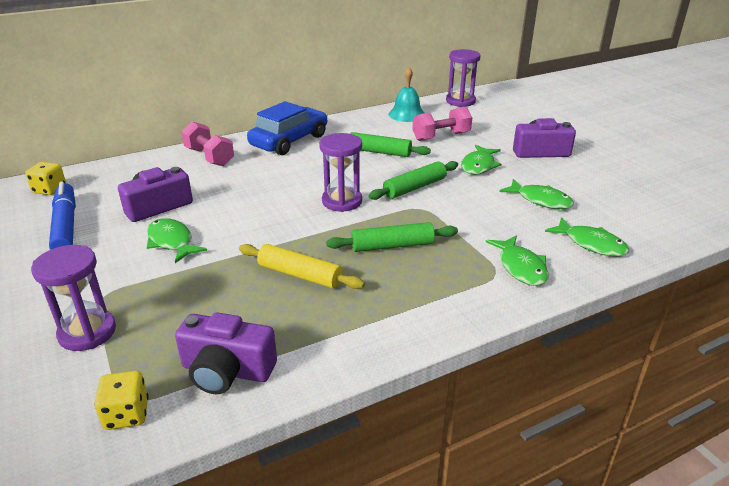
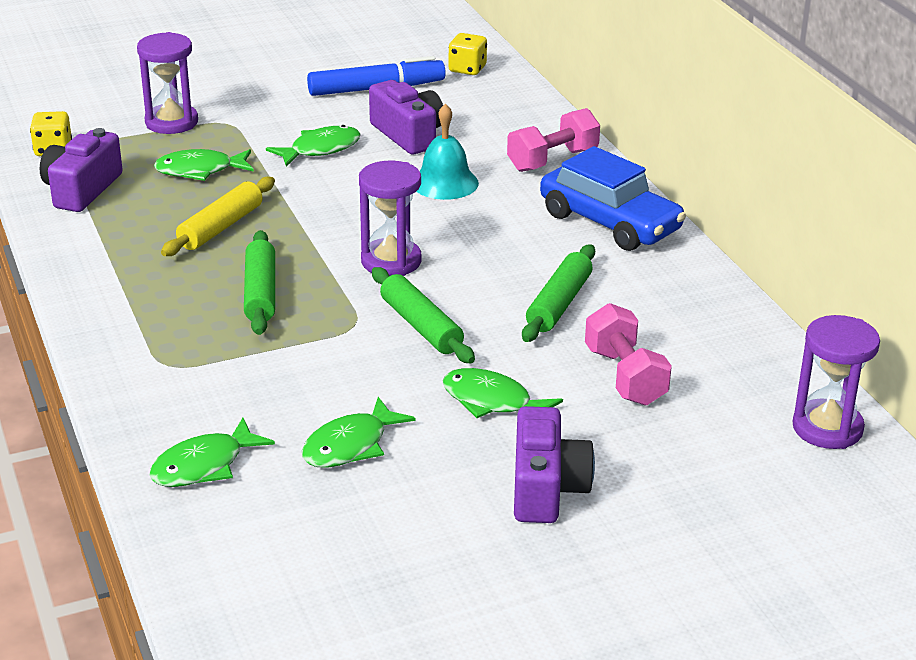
camera: 95 degrees right, 0 degrees up
turquoise bell [389,67,424,122] -> turquoise bell moved to [416,103,479,200]
green fish [486,235,549,286] -> green fish moved to [154,149,254,181]

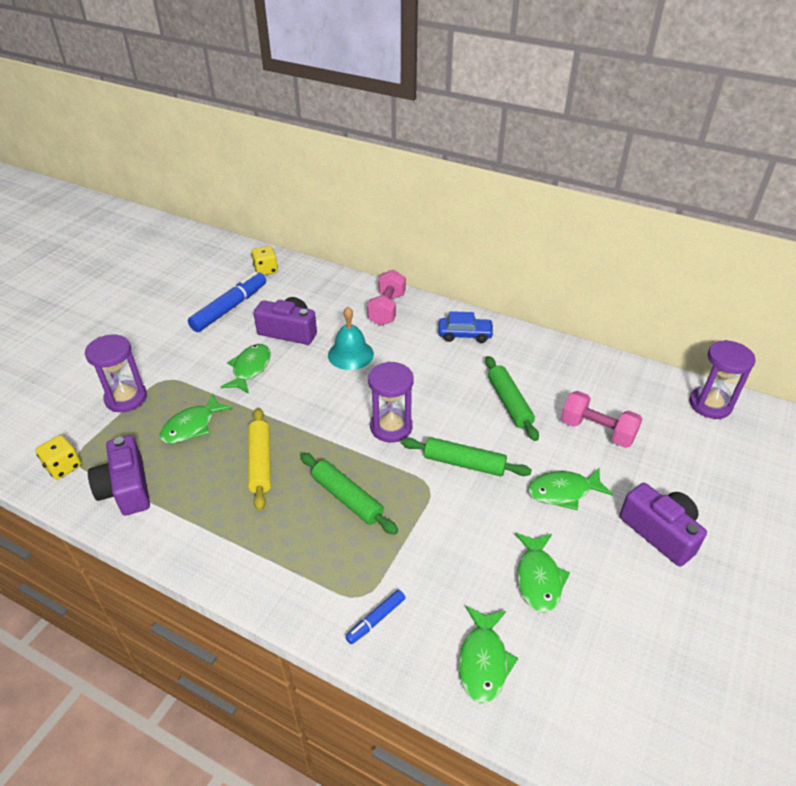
camera: 40 degrees left, 10 degrees up
blue car [540,146,686,251] -> blue car [438,311,494,343], size x0.58
none -> blue marker [345,590,405,644]

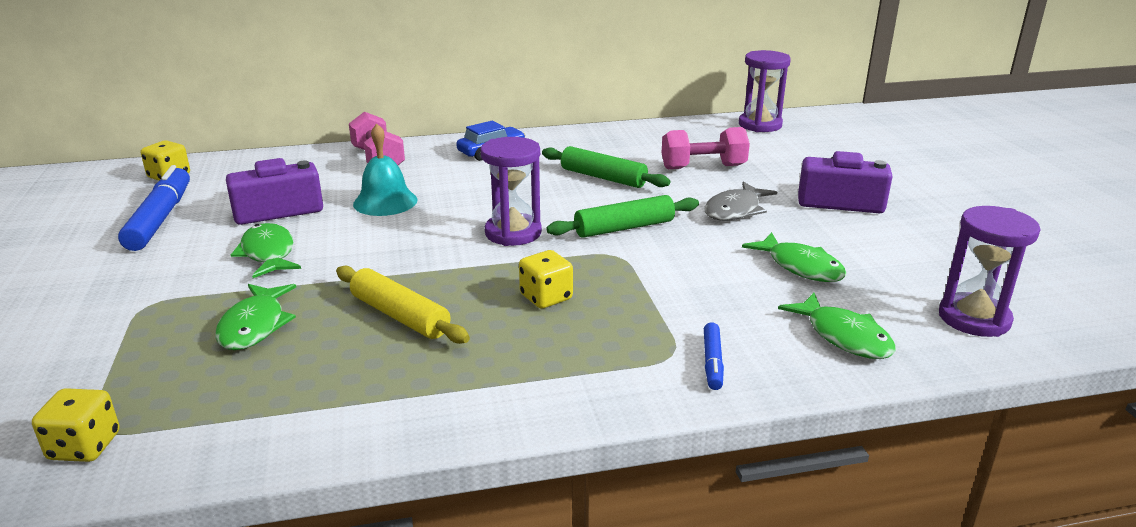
camera: 40 degrees left, 15 degrees down
purple hourglass [85,335,147,412] -> purple hourglass moved to [939,206,1040,337]
purple camera [88,435,150,516] -> none
green rolling pin [300,453,398,535] -> yellow dice [519,250,573,309]
green fish [528,468,613,510] -> grey fish [705,182,777,221]

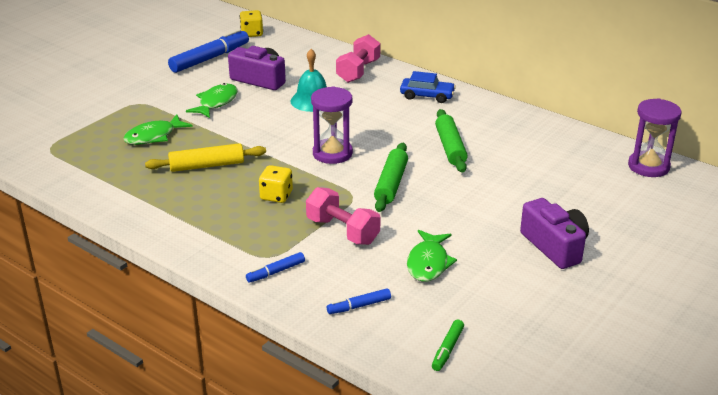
camera: 50 degrees right, 5 degrees up
yellow dice [32,388,120,462] -> none
yellow rolling pin [336,266,470,344] -> yellow rolling pin turned 75 degrees clockwise [145,143,266,172]
green rolling pin [546,195,699,238] -> green rolling pin turned 75 degrees clockwise [374,143,408,212]
pink dumbbell [662,127,750,169] -> pink dumbbell moved to [306,187,380,245]
grey fish [705,182,777,221] -> none
green fish [778,293,896,359] -> blue marker [327,288,391,314]
purple hourglass [939,206,1040,337] -> green marker [432,320,464,371]

